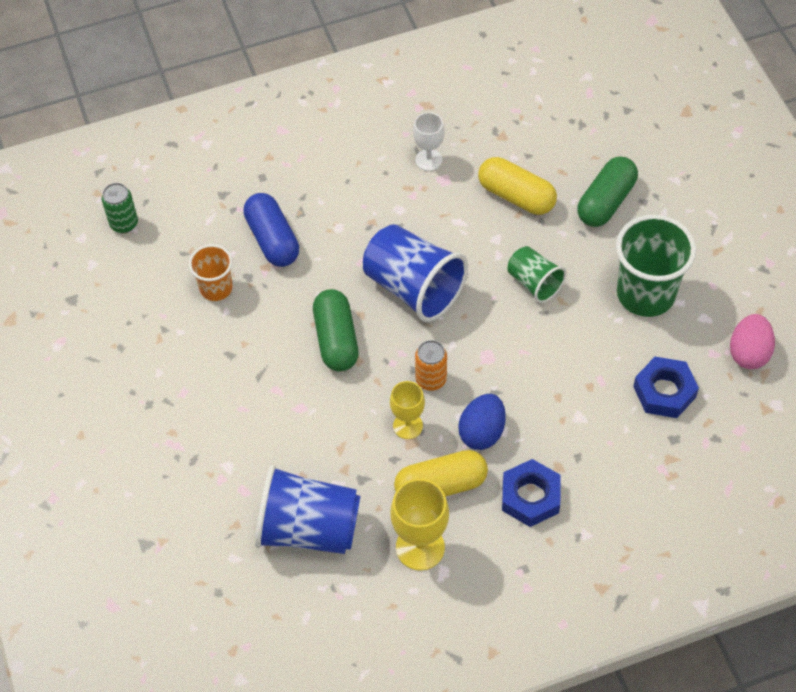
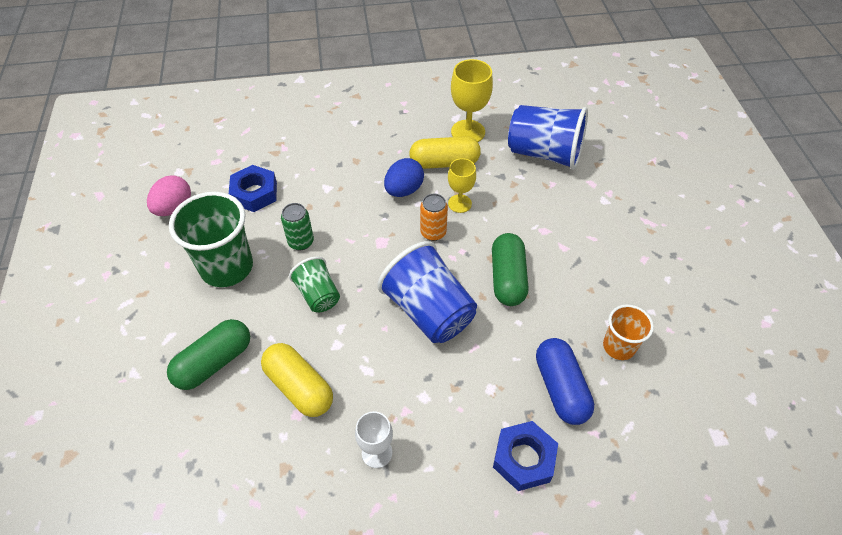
camera: 170 degrees left, 5 degrees down
green can [102,183,138,233] -> green can moved to [281,203,314,250]
blue nut [502,459,561,527] -> blue nut moved to [493,421,558,491]

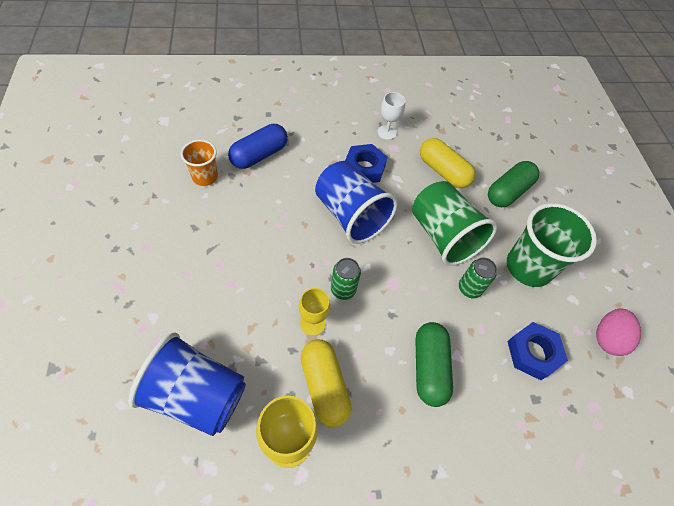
camera: 175 degrees right, 5 degrees up
green cup [289,256,340,312] -> green cup [412,181,497,266], size x1.77
blue egg [384,158,424,197] -> none
yellow capsule [409,136,481,169] -> yellow capsule turned 75 degrees clockwise [301,340,352,427]
orange can [420,194,448,241] -> green can [331,258,361,300]
green capsule [492,233,528,306] -> green capsule moved to [416,322,453,407]
blue nut [493,421,558,491] -> blue nut moved to [345,144,388,183]
blue capsule [536,338,594,425] -> blue capsule turned 60 degrees clockwise [228,124,288,169]

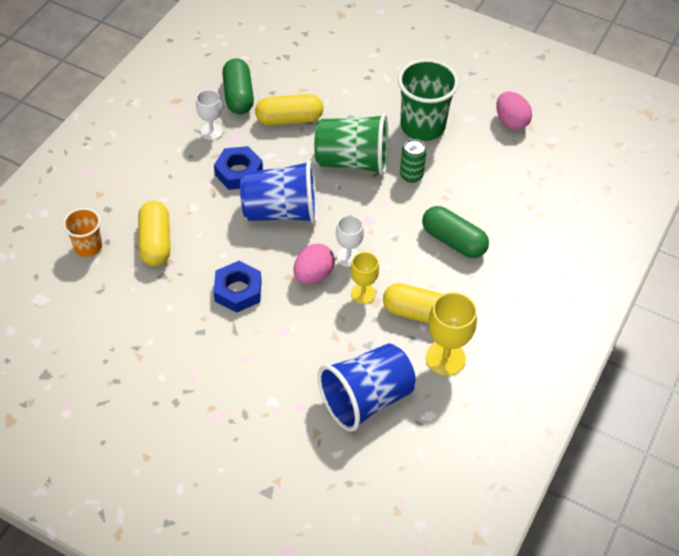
camera: 50 degrees left, 5 degrees down
orange cup [181,140,218,186] -> orange cup moved to [63,208,102,257]
blue capsule [228,124,288,169] -> yellow capsule [138,201,170,266]
green can [331,258,361,300] -> white goblet [336,215,364,267]
green capsule [488,161,539,207] -> green capsule moved to [222,58,254,114]
blue nut [507,322,568,380] -> blue nut moved to [214,261,261,313]
none -> pink egg [293,244,335,284]

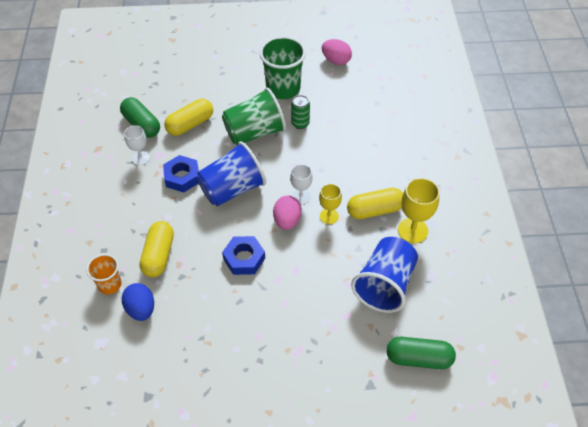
camera: 30 degrees left, 0 degrees up
yellow capsule [138,201,170,266] -> yellow capsule turned 45 degrees clockwise [140,221,174,277]
green capsule [422,206,489,258] -> green capsule moved to [386,337,456,369]
none -> blue egg [122,283,154,321]

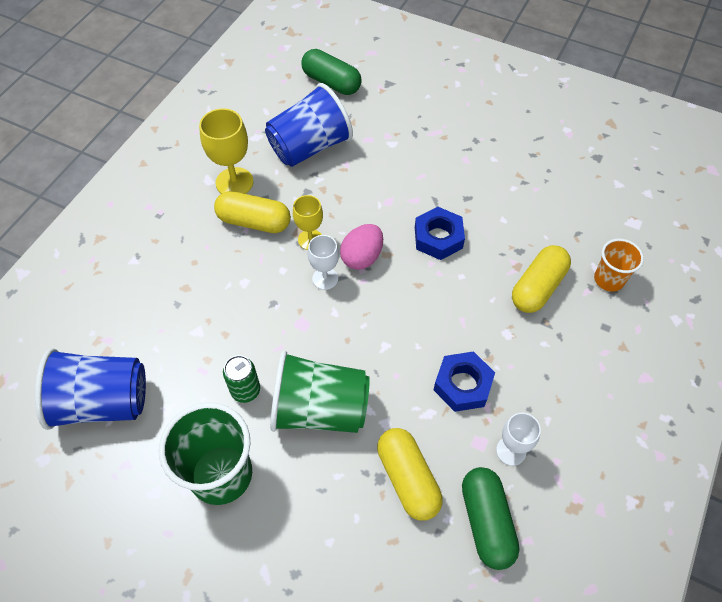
camera: 150 degrees left, 5 degrees up
blue egg [122,283,154,321] -> none
yellow capsule [164,99,213,136] -> yellow capsule turned 75 degrees clockwise [377,428,443,521]
blue cup [197,141,266,206] -> blue cup moved to [35,348,146,430]
pink egg [322,39,352,65] -> none

